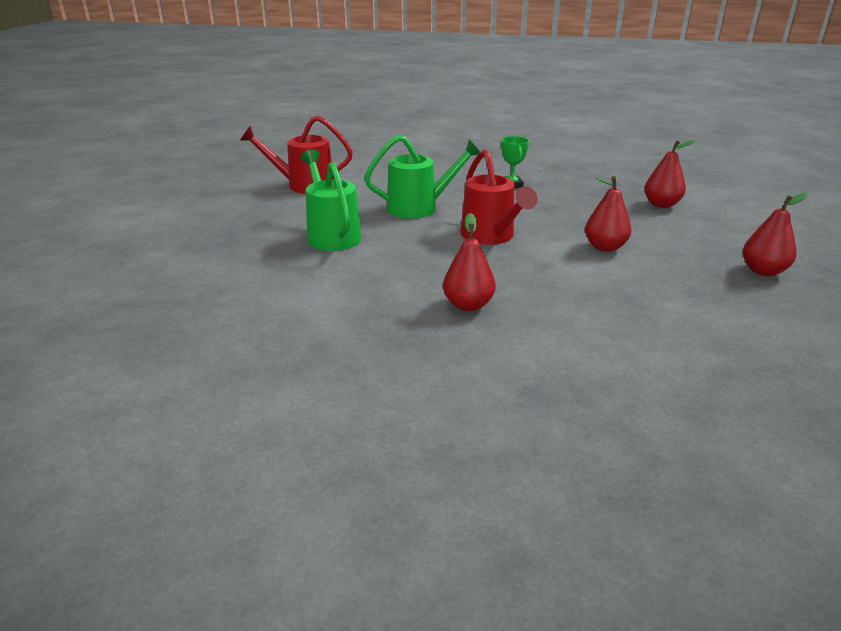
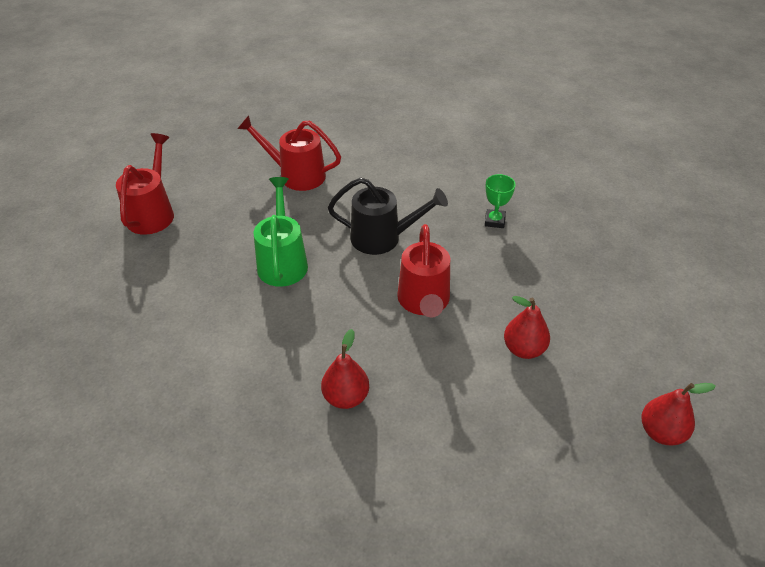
camera: 20 degrees right, 15 degrees up
green watering can [364,135,480,219] -> black watering can [328,177,448,255]
red pear [645,140,695,208] -> none
none -> red watering can [116,133,174,235]

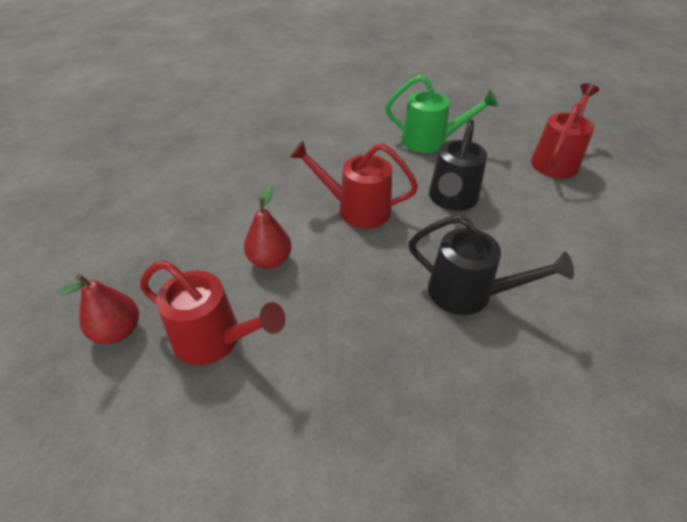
camera: 105 degrees right, 0 degrees up
red watering can [116,133,174,235] -> red watering can moved to [140,260,285,365]
red pear [321,329,369,409] -> none
green trophy [485,174,516,228] -> black watering can [409,215,574,315]

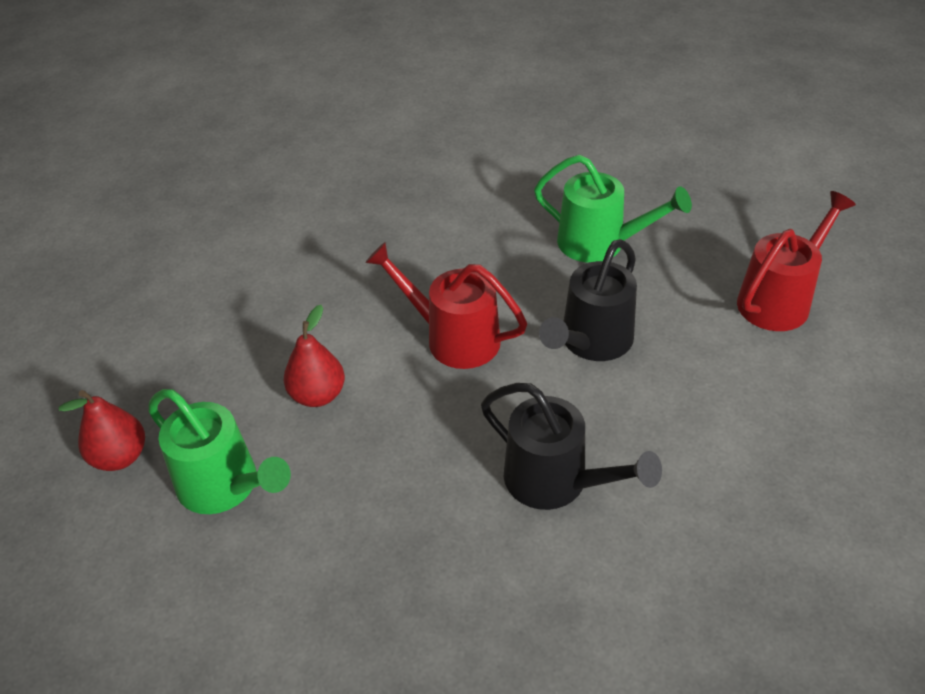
camera: 15 degrees right, 0 degrees up
red watering can [140,260,285,365] -> green watering can [148,389,291,514]

